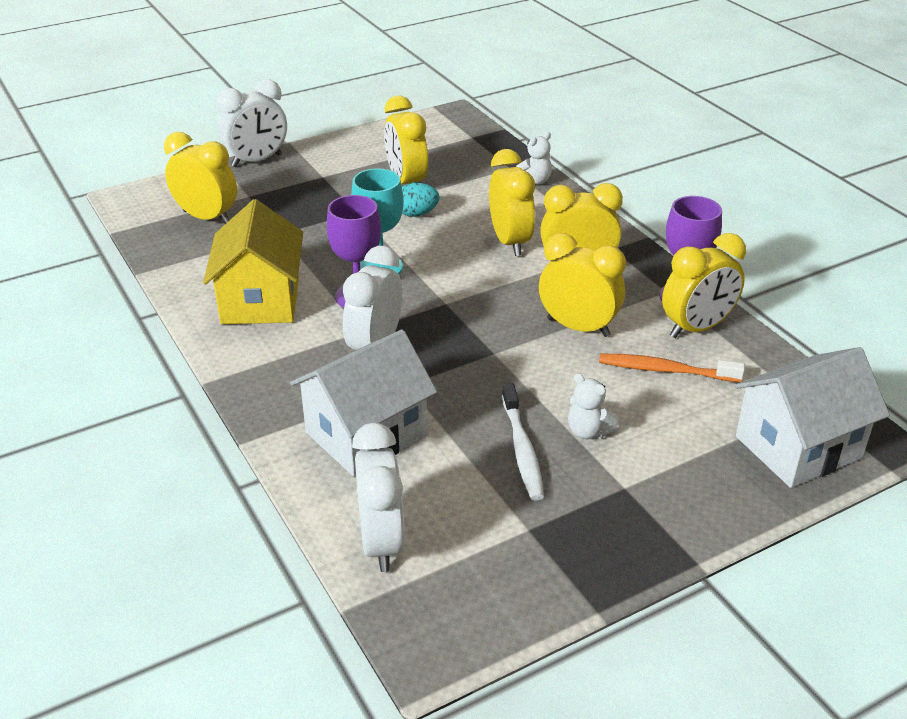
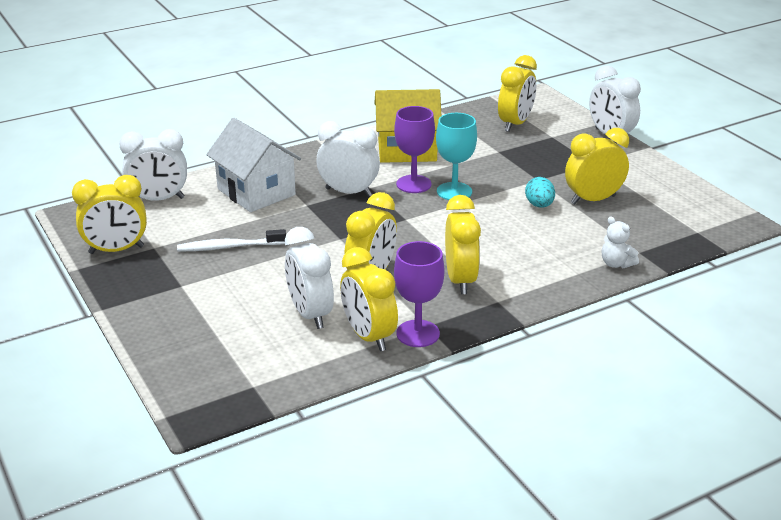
camera: 90 degrees right, 5 degrees down
yellow clock [489,149,535,256] -> yellow clock moved to [72,175,147,254]
white teddy bear [568,373,619,439] -> none
orange toothbrush [599,354,745,382] -> white clock [285,227,334,329]
white house [734,347,890,488] -> none

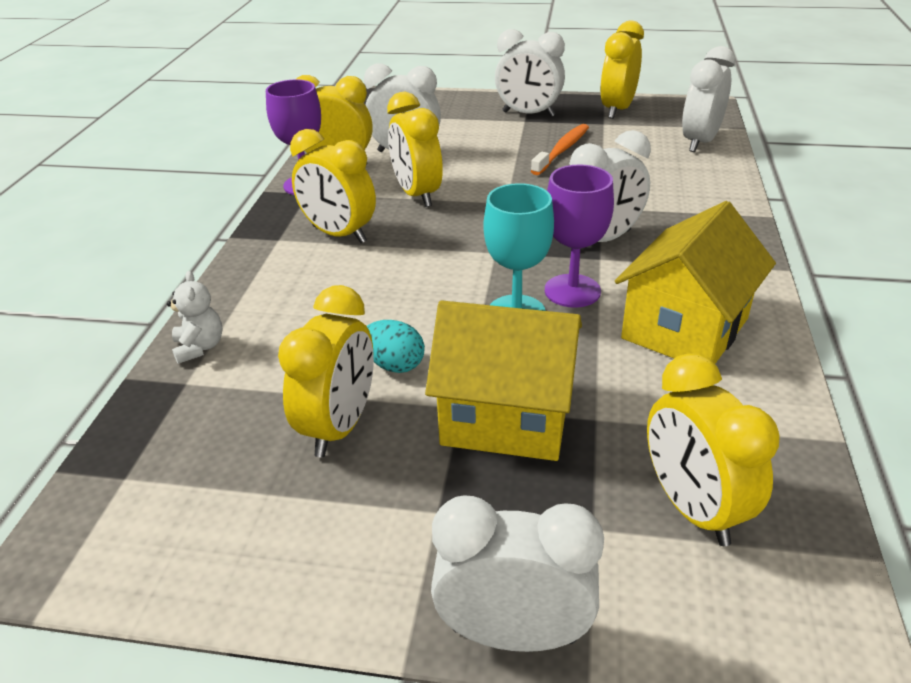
camera: 130 degrees right, 5 degrees up
white toothbrush [177,229,286,252] -> orange toothbrush [531,124,589,175]
white house [206,118,301,212] -> none
white teddy bear [602,217,639,268] -> white teddy bear turned 75 degrees clockwise [167,271,223,364]
none -> yellow house [425,300,582,461]
none -> white clock [495,29,565,117]

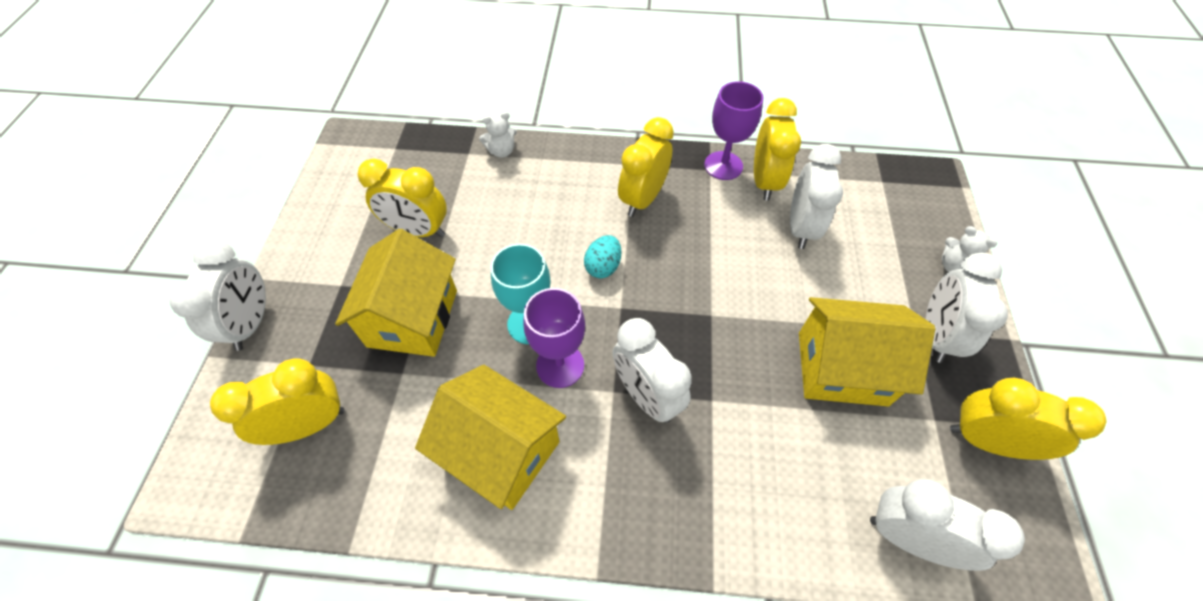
camera: 85 degrees right, 20 degrees up
turquoise egg [367,320,425,373] -> turquoise egg moved to [584,235,621,278]
yellow clock [387,92,443,207] -> none
orange toothbrush [531,124,589,175] -> yellow house [799,297,935,406]
none -> white teddy bear [942,226,997,272]

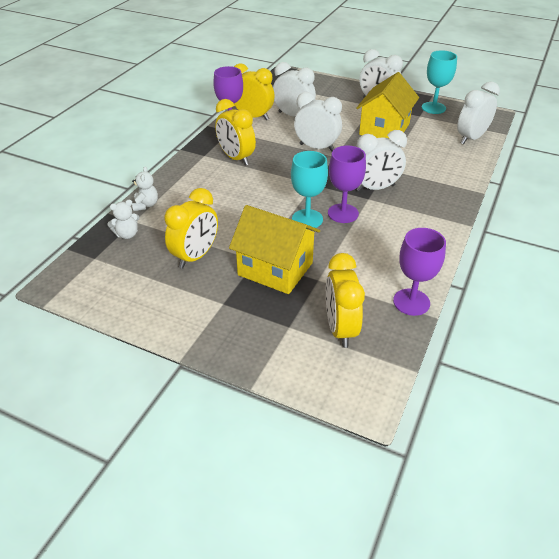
camera: 70 degrees left, 15 degrees down
white clock [169,240,266,351] -> white clock moved to [294,92,342,152]
yellow house [415,365,566,510] -> none
turquoise egg [584,235,621,278] -> none
white teddy bear [942,226,997,272] -> white teddy bear moved to [108,200,140,239]
yellow clock [950,378,1106,460] -> turquoise goblet [422,50,457,114]
none -> purple goblet [393,228,446,316]

